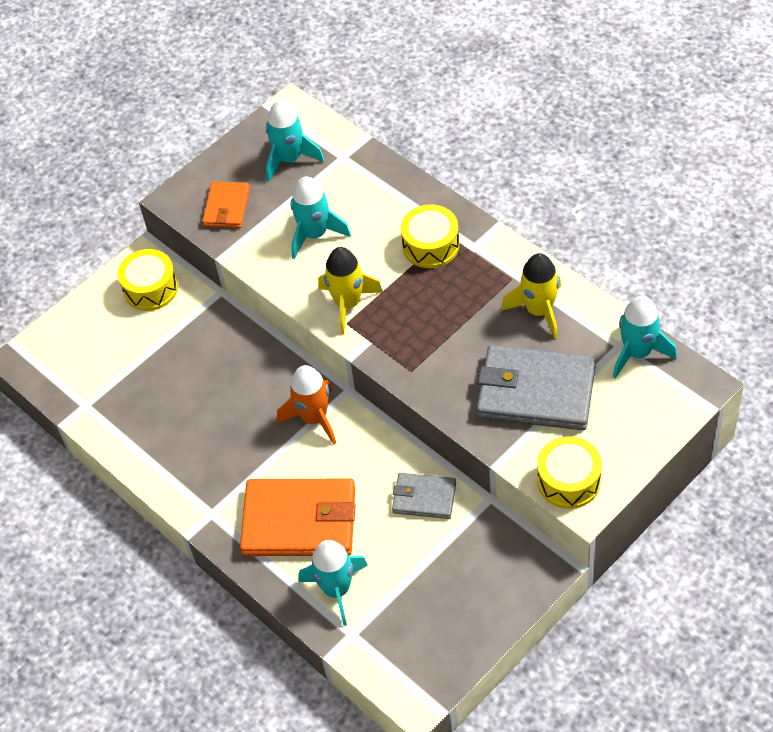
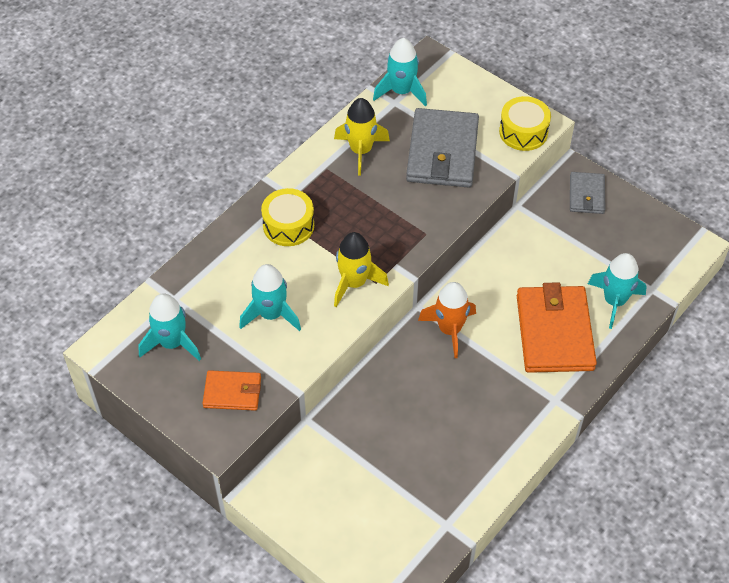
camera: 100 degrees left, 0 degrees up
yellow drum [118,249,178,311] -> none
grey wallet [392,473,456,519] -> grey wallet moved to [570,172,605,214]

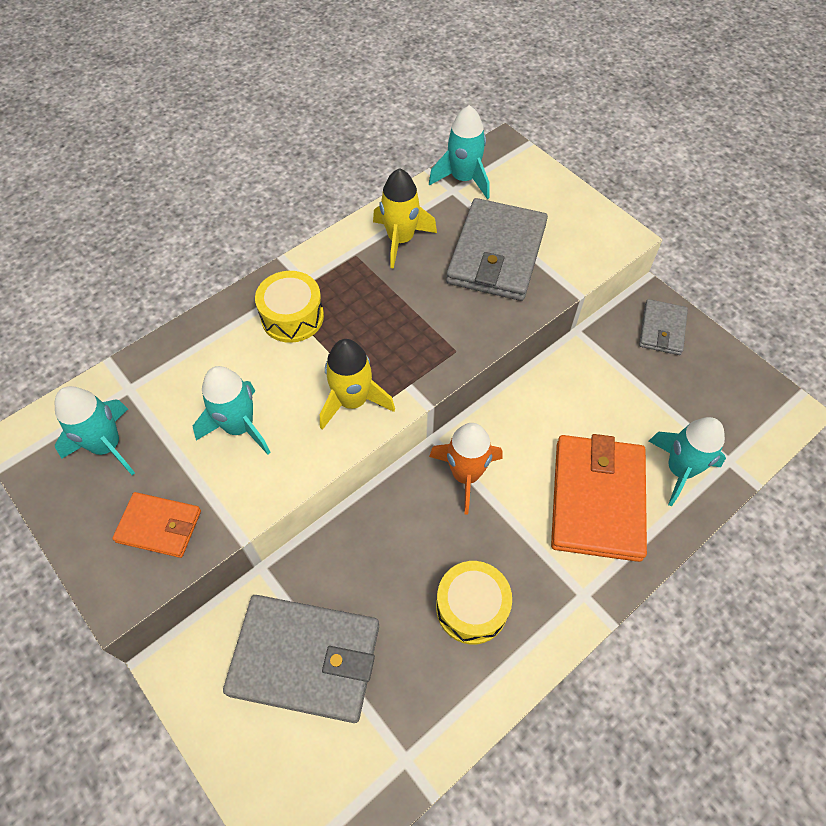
camera: 10 degrees right, 5 degrees up
yellow drum [499,96,551,151] -> yellow drum moved to [436,561,512,644]
none -> grey wallet [223,595,379,723]

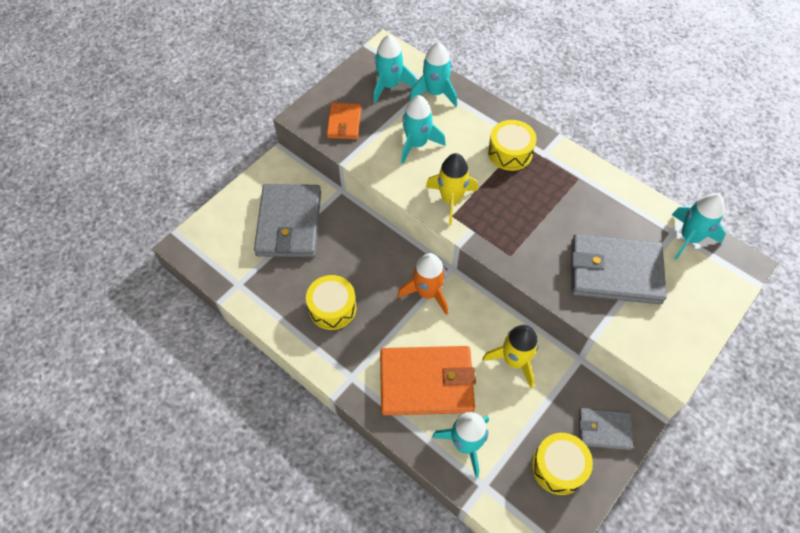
camera: 80 degrees right, 0 degrees up
yellow rocket [373,168,437,269] -> yellow rocket moved to [483,325,539,388]
none -> turquoise rocket [410,42,457,107]
none -> yellow drum [532,433,593,495]

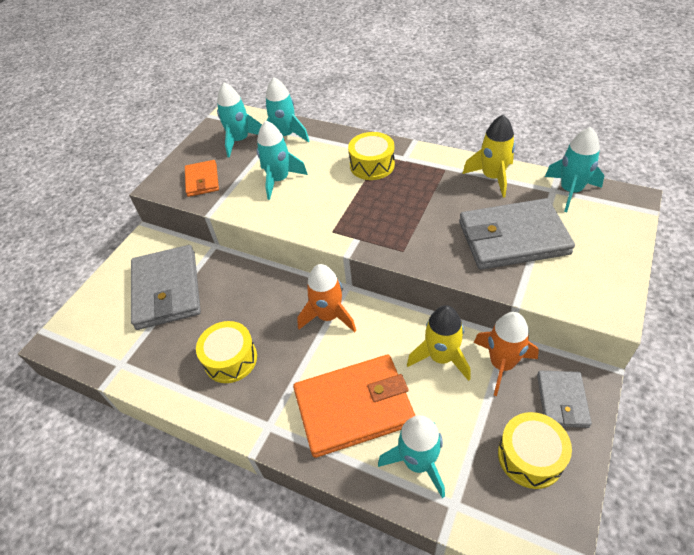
camera: 10 degrees left, 10 degrees down
yellow rocket [426,153,478,225] -> yellow rocket moved to [462,115,515,198]
grey wallet [579,408,633,450] -> grey wallet turned 75 degrees counterclockwise [537,371,592,428]
none -> orange rocket [474,312,539,396]

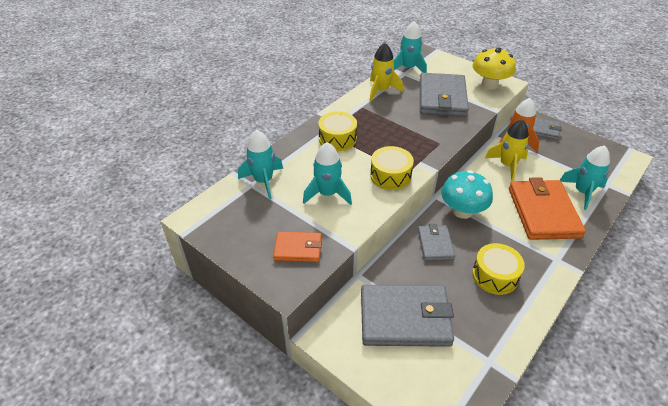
camera: 80 degrees left, 5 degrees down
turquoise rocket [217,83,262,158] -> none
orange rocket [297,264,356,332] -> turquoise mushroom [441,170,493,219]
yellow drum [498,412,572,489] -> yellow drum moved to [370,146,414,190]
none -> grey wallet [418,224,455,261]
none -> yellow mushroom [473,48,516,89]

